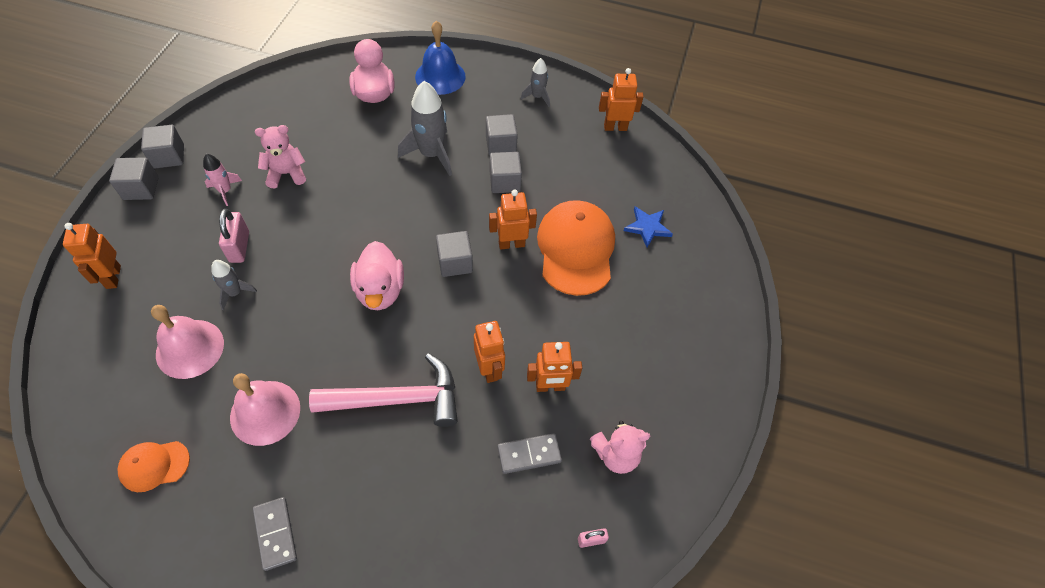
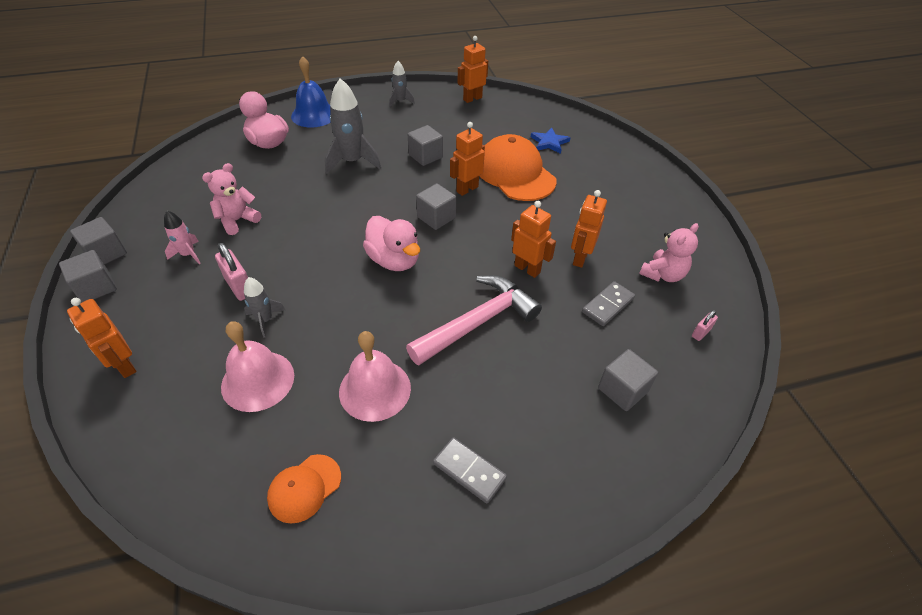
camera: 30 degrees left, 10 degrees down
grey cube [486,114,518,155] -> grey cube moved to [598,349,658,411]
orange robot [527,342,582,392] -> orange robot turned 150 degrees clockwise [571,190,607,268]

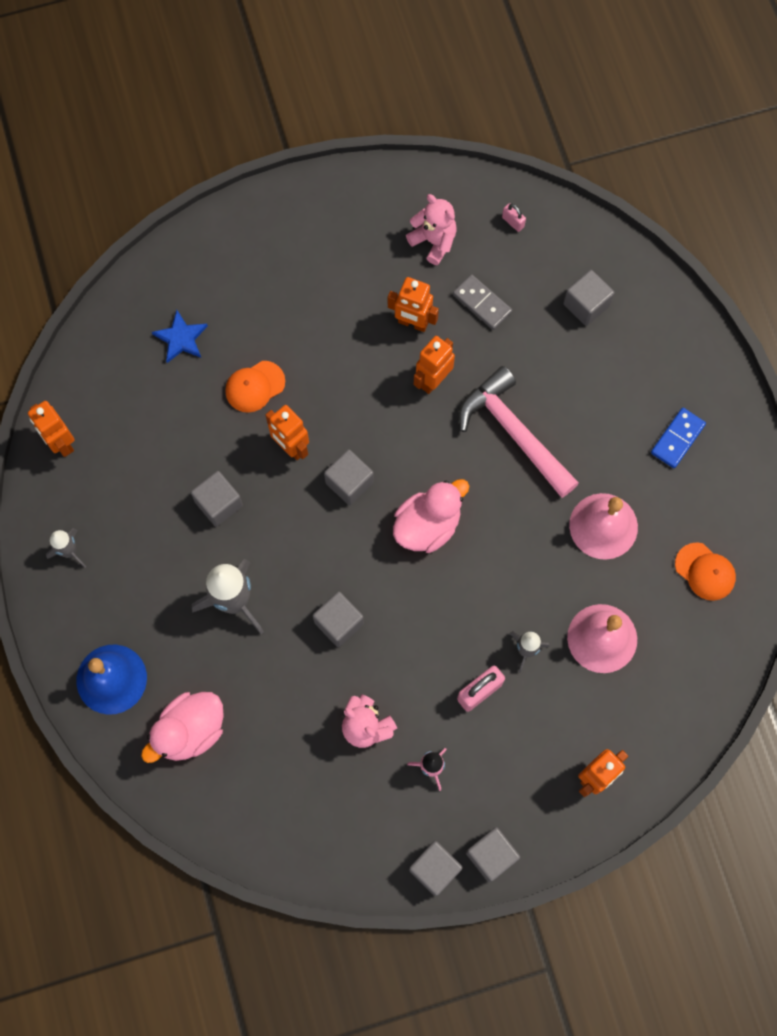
camera: 90 degrees left, 25 degrees up
grey domino [433,437,507,503] -> blue domino [651,408,706,468]
orange cap [479,134,557,201] -> orange cap [225,361,285,413], size x0.51
none -> grey cube [313,591,364,647]

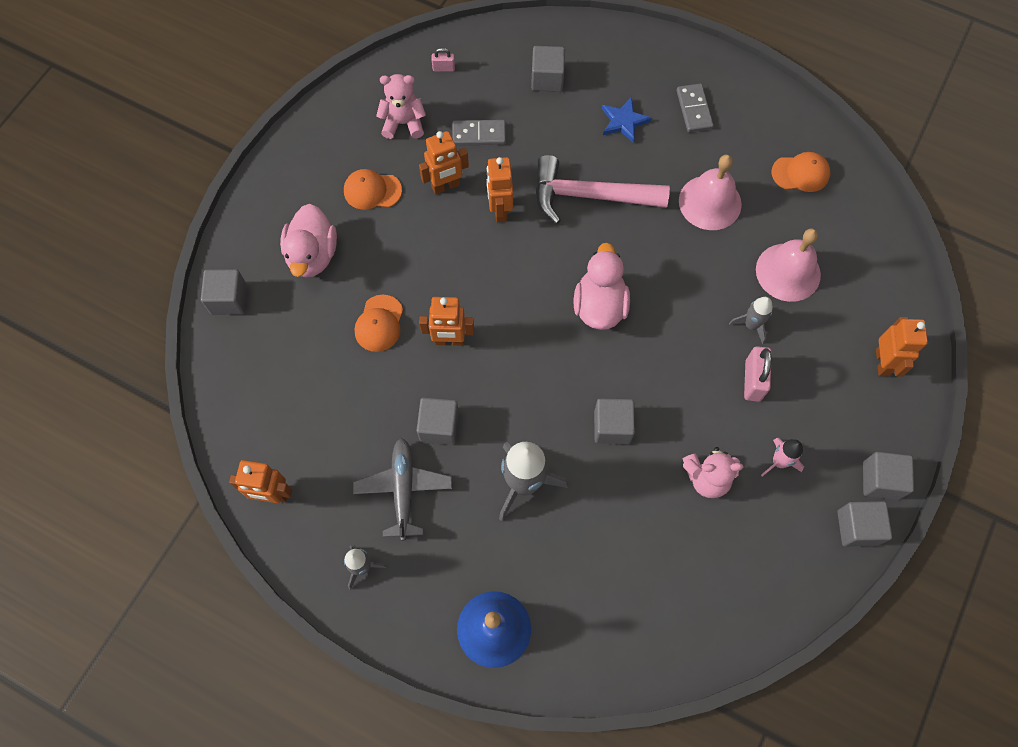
camera: 45 degrees left, 5 degrees down
pink duck [141,692,224,763] -> pink duck moved to [280,204,337,278]
blue star [152,310,208,363] -> blue star moved to [602,97,652,143]
grey cube [324,449,374,505] -> grey cube moved to [201,269,247,315]
blue domino [651,408,706,468] -> grey domino [676,84,714,132]
none -> orange cap [344,169,402,210]
none -> grey plane [353,438,452,541]

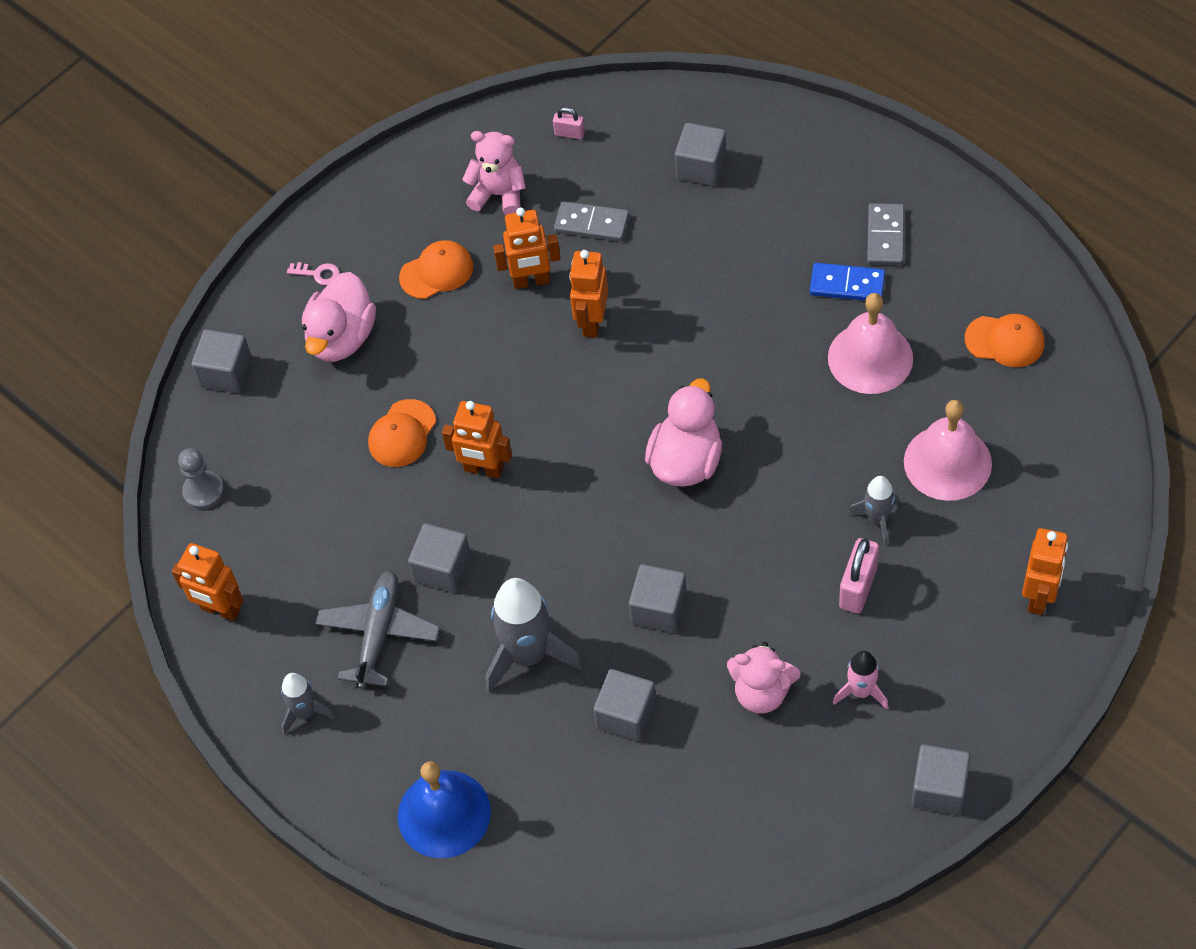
camera: 20 degrees right, 10 degrees down
orange cap [344,169,402,210] -> orange cap turned 135 degrees clockwise [399,240,473,299]
pink hammer [536,155,670,224] -> none
blue star [602,97,652,143] -> none
grey cube [863,452,914,500] -> grey cube moved to [593,669,656,742]
none -> grey pawn [178,448,224,510]
none -> pink key [287,262,340,285]
none -> blue domino [810,263,885,301]

